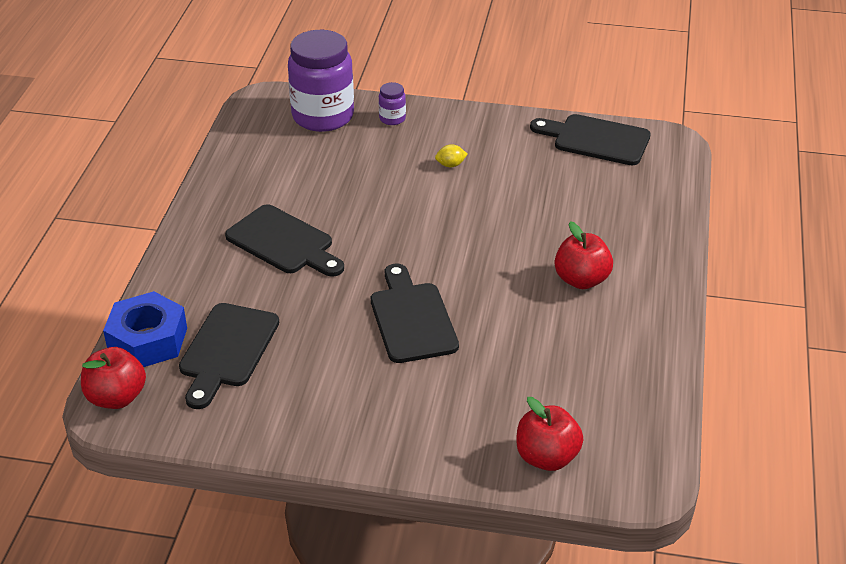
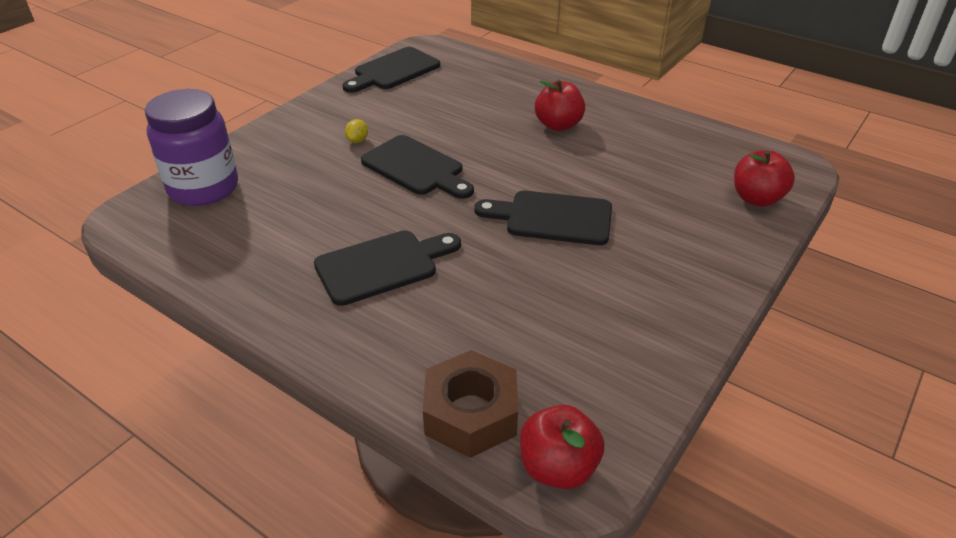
camera: 65 degrees left, 0 degrees up
blue nut [103,291,187,367] -> brown nut [423,350,518,458]
black cutting board [179,303,279,409] -> black cutting board moved to [361,135,474,199]
purple jar [379,82,406,125] -> none

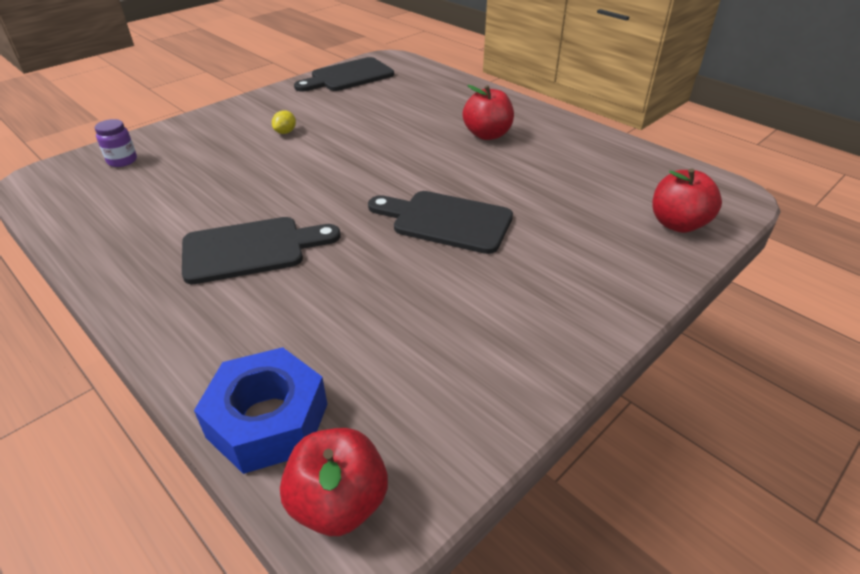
camera: 10 degrees right, 0 degrees up
purple jar [145,89,238,206] -> purple jar [95,119,137,167], size x0.43
black cutting board [361,135,474,199] -> none
brown nut [423,350,518,458] -> blue nut [194,347,327,474]

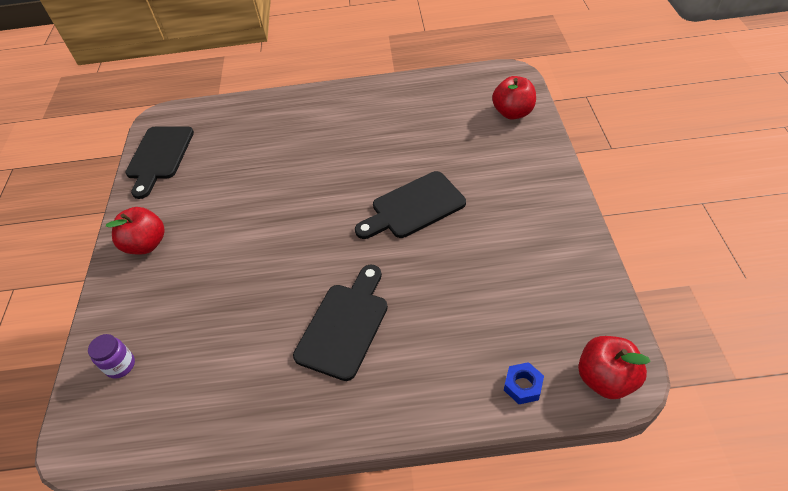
camera: 45 degrees left, 10 degrees up
blue nut [194,347,327,474] -> blue nut [504,362,544,404], size x0.48
yellow lemon [272,110,296,134] -> none
red apple [463,85,514,140] -> red apple moved to [106,207,165,254]

